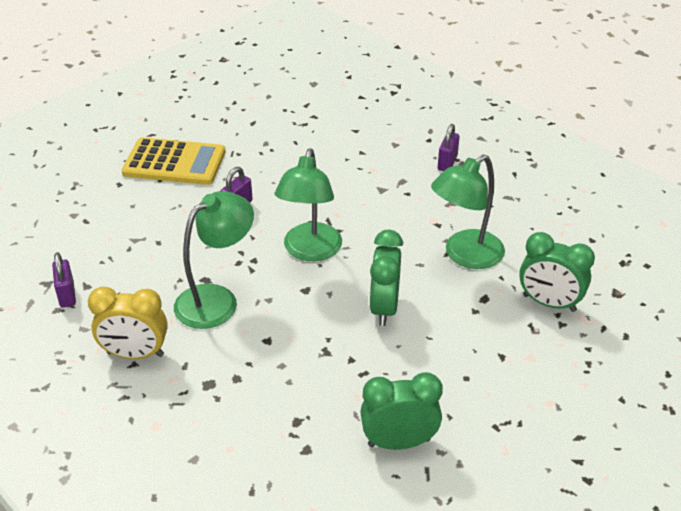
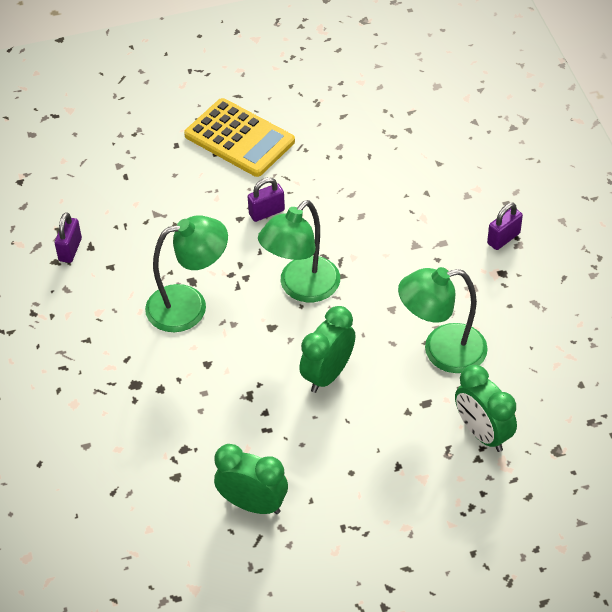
camera: 30 degrees right, 10 degrees up
yellow clock [88,286,168,359] -> none

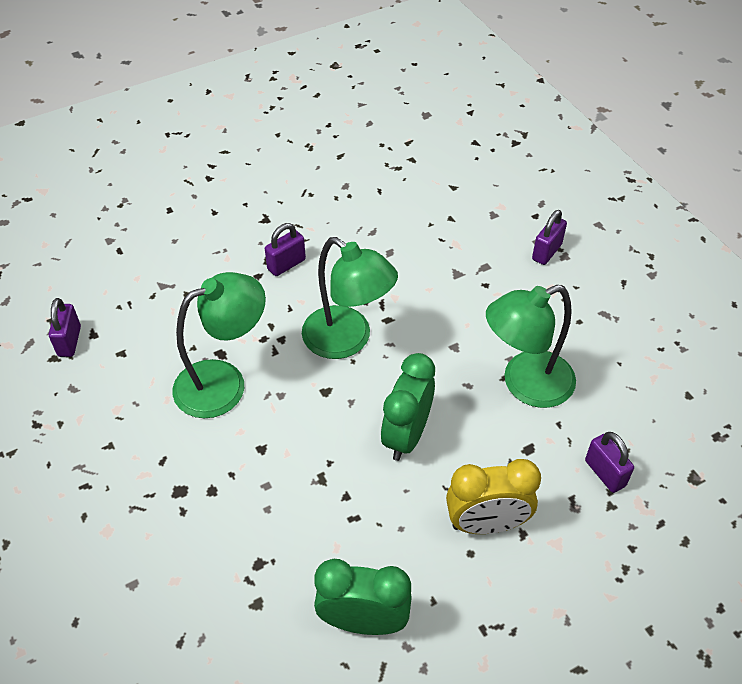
camera: 15 degrees left, 0 degrees up
yellow calculator [184,98,295,177] -> none
green lamp [258,200,340,302] -> green lamp turned 75 degrees counterclockwise [302,237,398,359]
green clock [455,365,517,452] -> purple padlock [585,432,634,493]
none -> yellow clock [446,459,541,534]

